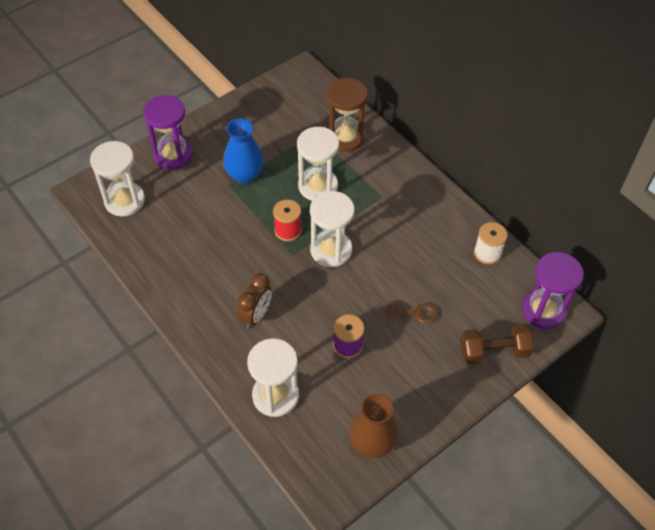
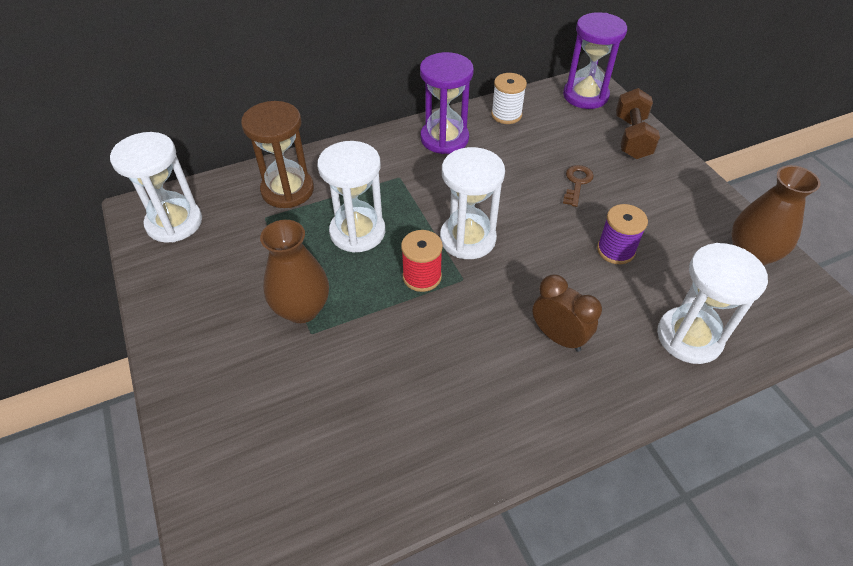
camera: 75 degrees left, 5 degrees down
white hourglass [90,141,145,216] -> white hourglass moved to [110,132,202,243]
purple hourglass [143,95,193,169] -> purple hourglass moved to [420,52,474,154]
blue vase [223,118,264,184] -> brown vase [260,220,329,323]

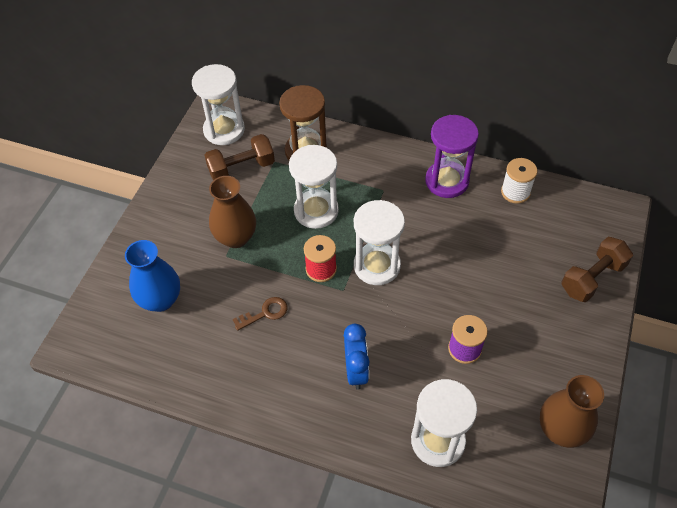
camera: 45 degrees right, 5 degrees up
brown clock [532,275,602,352] -> blue clock [344,324,370,390]
purple hourglass [563,12,627,109] -> none
brown key [563,165,594,207] -> brown key moved to [233,297,287,331]
none -> blue vase [125,240,180,312]
none -> brown dumbbell [204,134,275,180]

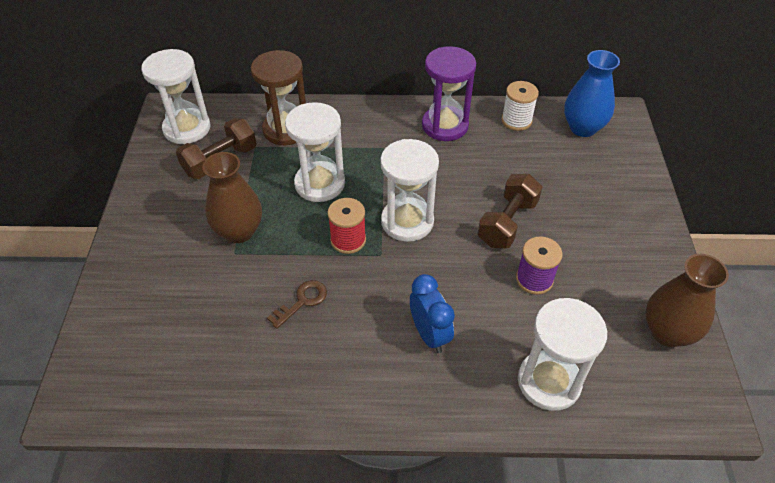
camera: 20 degrees left, 5 degrees down
blue vase [125,240,180,312] -> blue vase moved to [564,50,620,137]
brown dumbbell [561,237,633,302] -> brown dumbbell moved to [478,174,542,248]

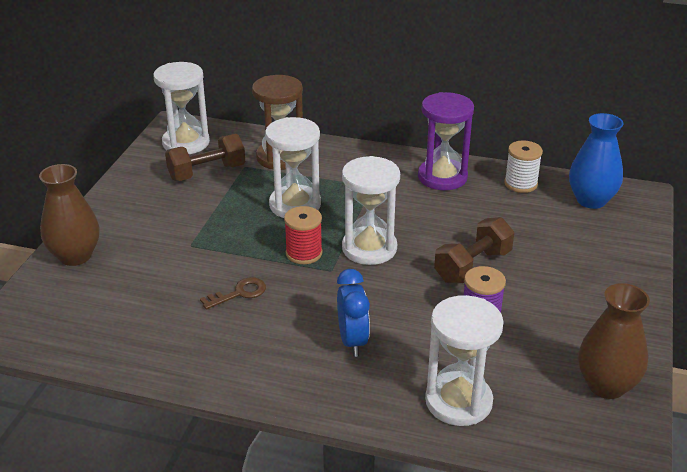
camera: 15 degrees right, 15 degrees down
brown vase [202,152,262,243] -> brown vase moved to [39,164,99,266]

